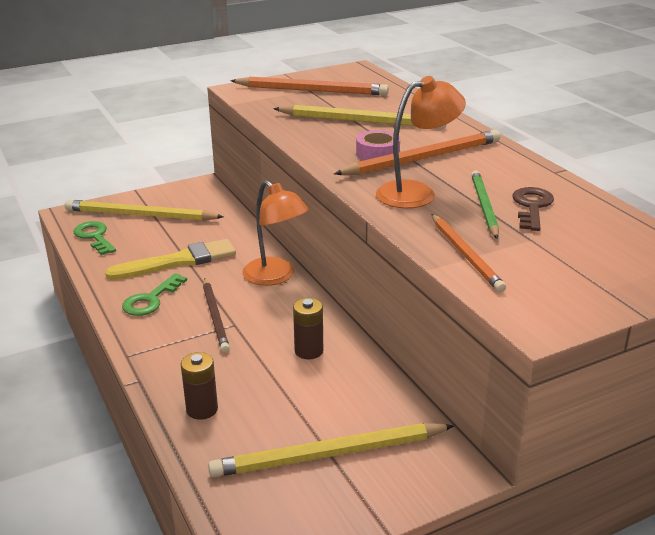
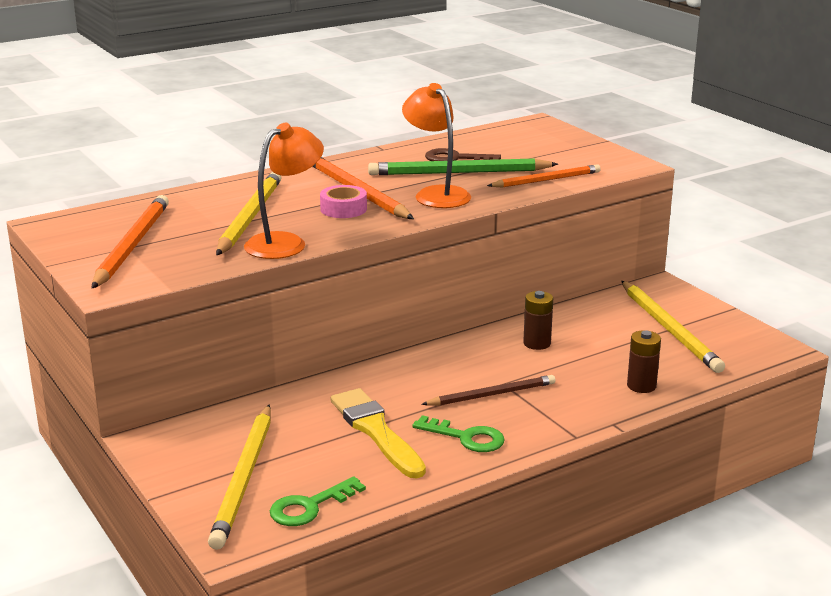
camera: 95 degrees left, 5 degrees down
orange lamp [243,180,309,286] -> orange lamp moved to [244,123,324,259]
green pencil [471,170,499,239] -> green pencil [368,159,558,175], size x1.53

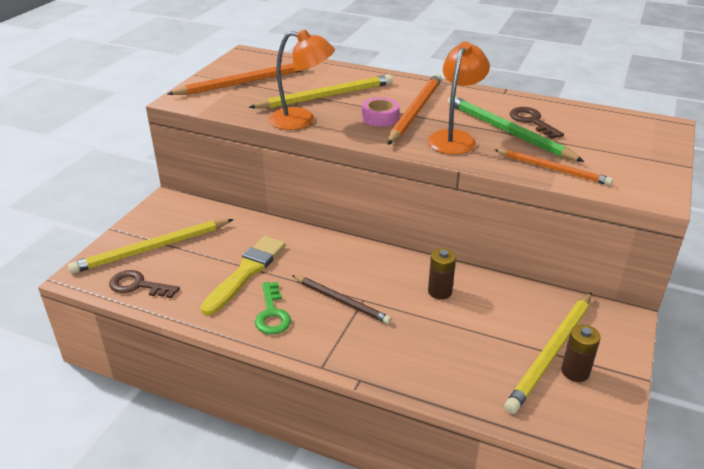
camera: 55 degrees right, 10 degrees up
green key [270,477,366,526] -> brown key [109,270,180,298]
brown battery [627,330,661,393] -> brown battery moved to [561,324,601,382]

